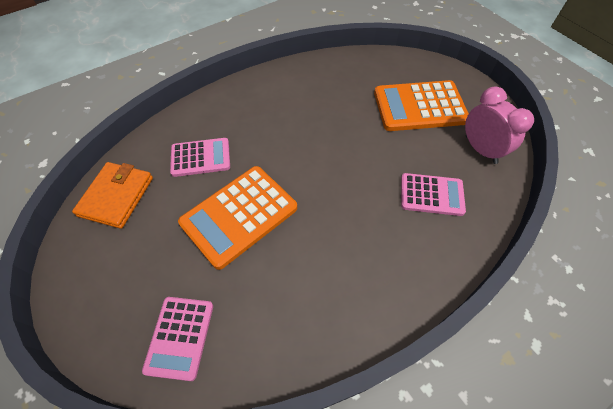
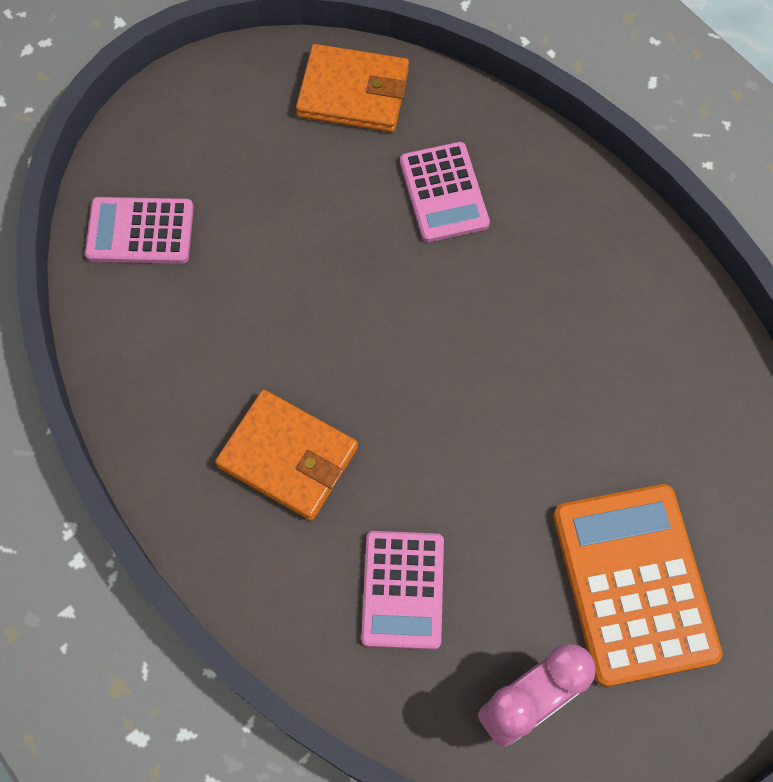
camera: 85 degrees right, 10 degrees up
orange calculator [178,166,297,270] -> none
none -> orange wallet [215,390,358,520]

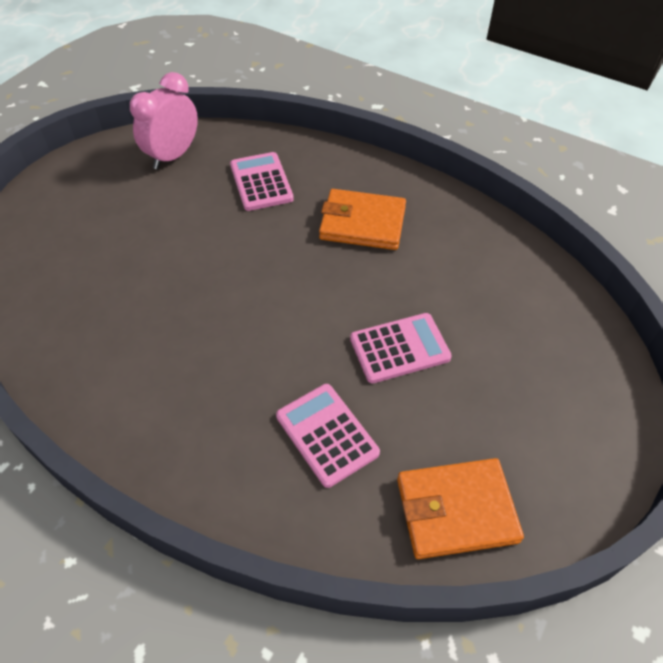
camera: 160 degrees right, 15 degrees down
pink calculator [85,197,194,264] -> pink calculator moved to [350,313,452,383]
orange calculator [553,484,722,687] -> none

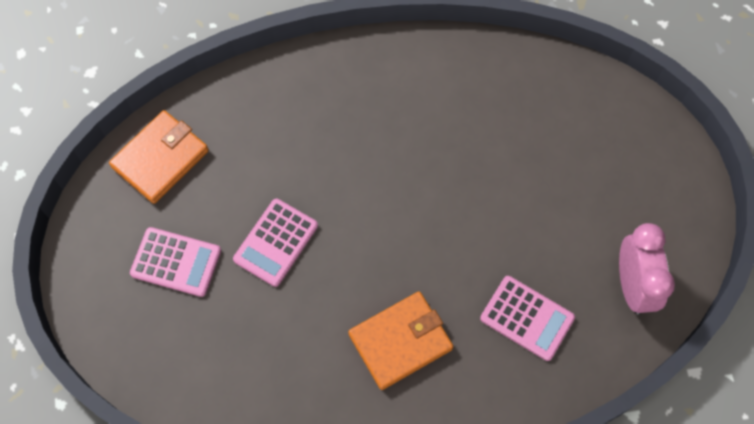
camera: 140 degrees right, 15 degrees up
pink calculator [276,384,380,488] -> pink calculator moved to [130,227,221,297]

